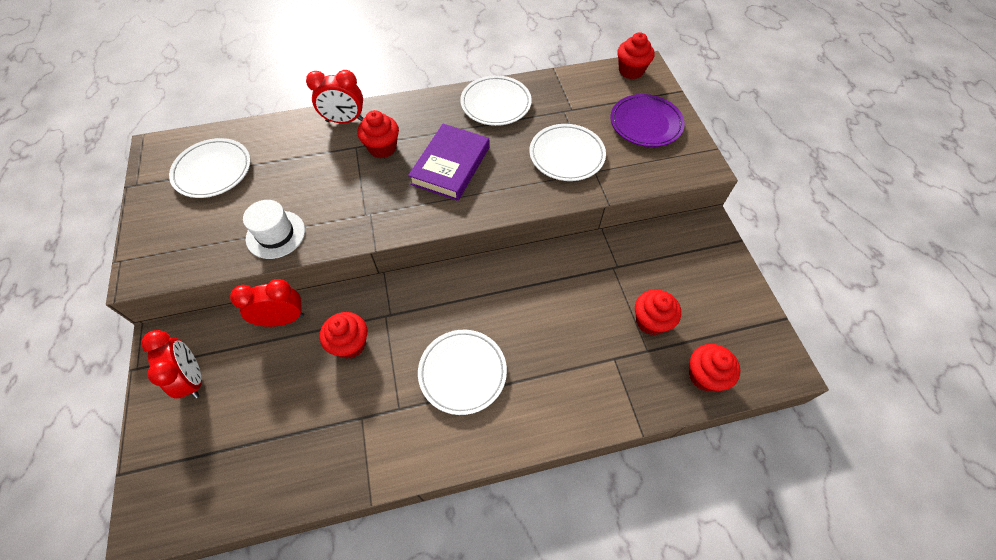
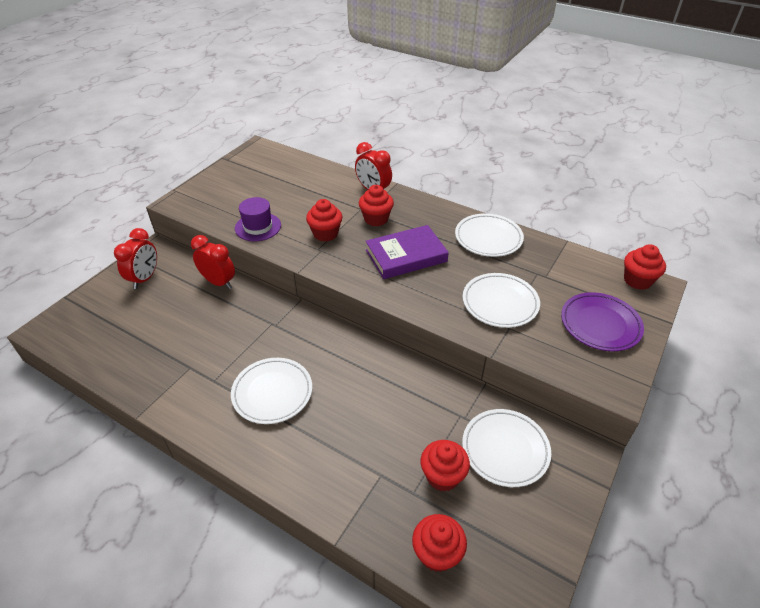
camera: 45 degrees right, 15 degrees down
white plate [169,138,251,198] -> white plate moved to [462,409,551,487]
white hat [243,200,305,259] -> purple hat [235,197,281,241]
red cupcake [320,312,367,359] -> red cupcake moved to [306,199,343,241]

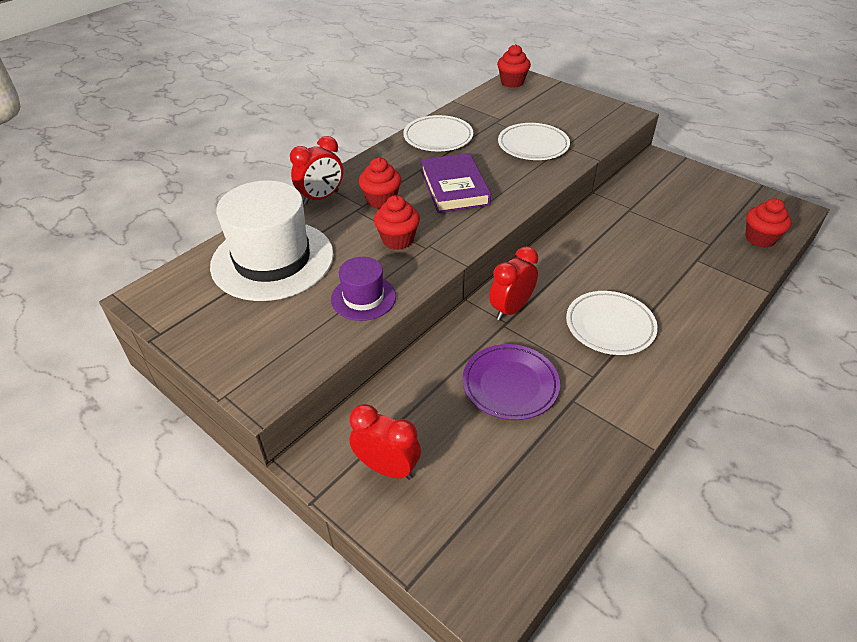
camera: 80 degrees left, 0 degrees up
red clock [191,235,235,289] -> red clock moved to [489,246,538,320]
red cupcake [421,440,470,492] -> none
white plate [462,409,551,487] -> none
purple plate [561,292,644,351] -> purple plate moved to [462,344,560,420]
none -> white hat [210,180,334,301]

